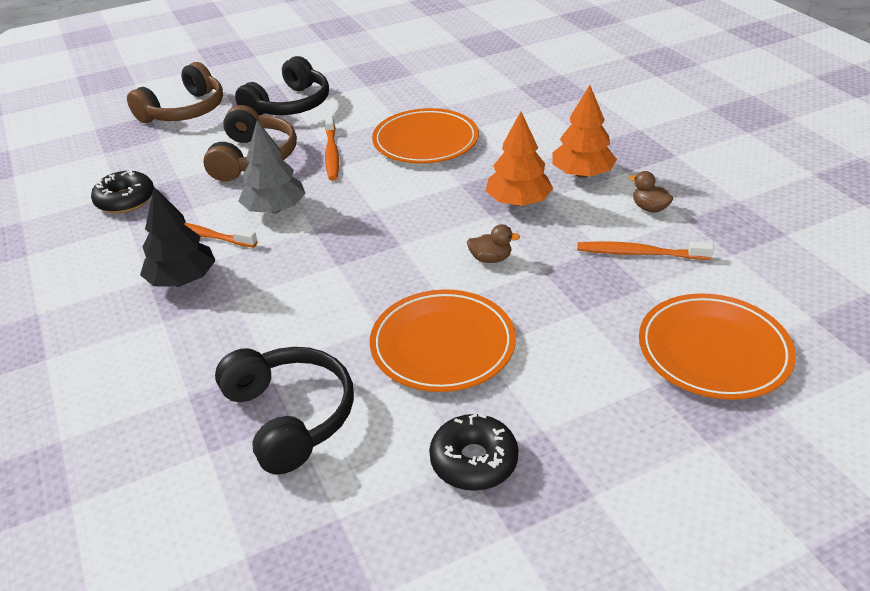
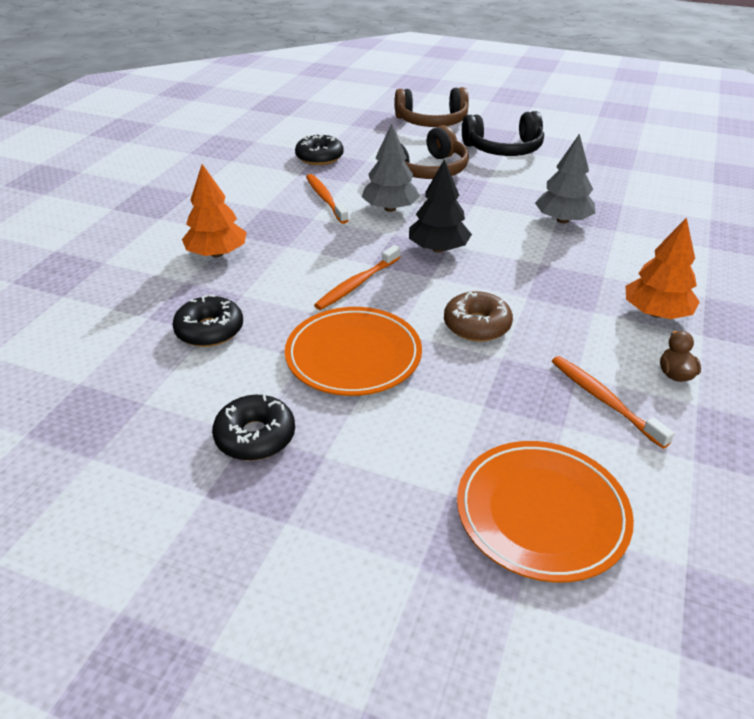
camera: 45 degrees right, 0 degrees up
black tree [140,187,215,287] -> black tree moved to [409,159,472,252]
black headphones [215,347,354,475] -> black donut [172,295,243,347]
orange toothbrush [325,115,339,181] -> orange toothbrush moved to [314,245,401,310]
orange plate [372,108,479,164] -> grey tree [535,134,596,223]
brown duck [467,224,520,263] -> brown donut [444,291,513,342]
orange tree [486,111,553,206] -> orange tree moved to [182,164,247,257]

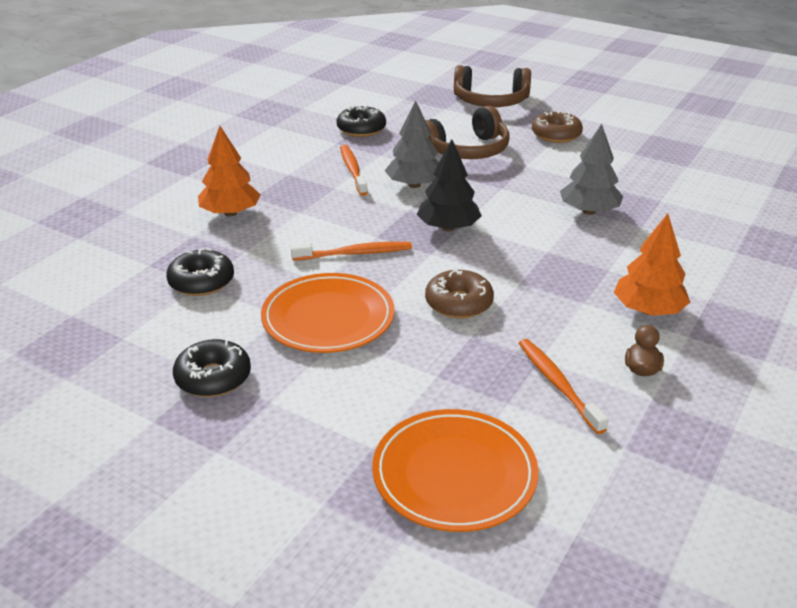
camera: 10 degrees right, 5 degrees down
orange toothbrush [314,245,401,310] -> orange toothbrush turned 150 degrees counterclockwise [291,242,412,260]
black headphones [462,111,544,156] -> brown donut [532,111,583,143]

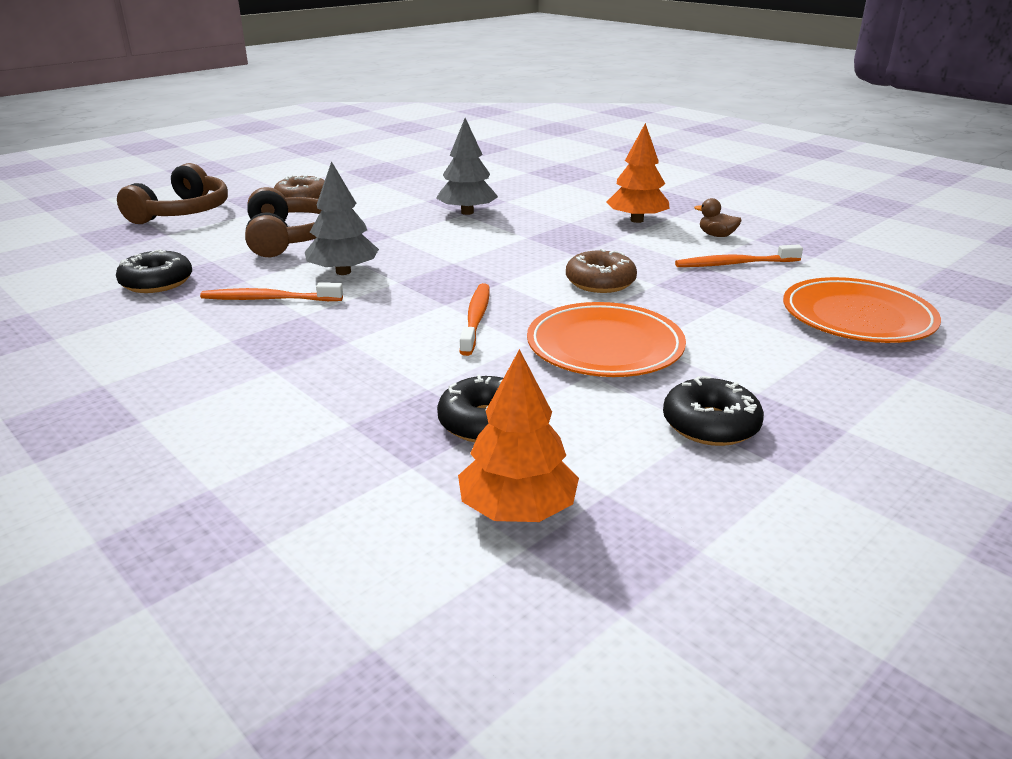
camera: 75 degrees left, 5 degrees down
orange tree [198,126,261,217] -> orange tree moved to [458,349,579,522]
black tree [417,139,482,232] -> none

